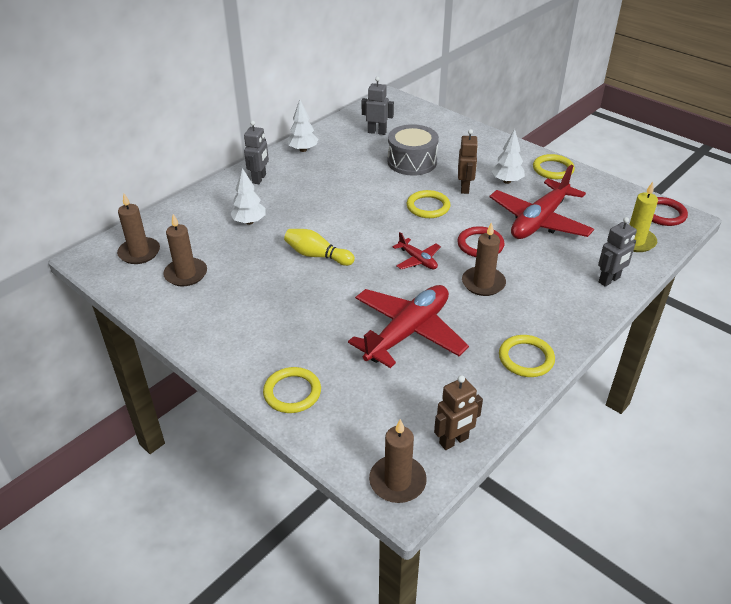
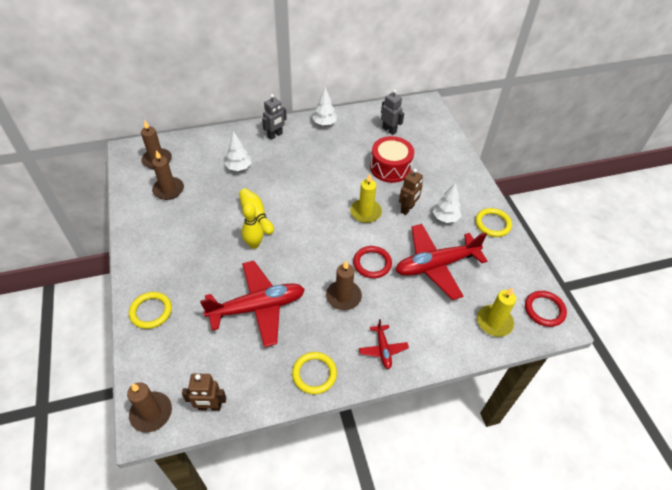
camera: 30 degrees right, 10 degrees up
grey drum [388,124,439,176] -> red drum [370,136,414,183]
red plane [393,232,441,269] -> red plane moved to [359,319,409,369]
yellow ring [407,190,450,218] -> yellow candle [350,174,382,223]
grey robot [598,217,637,287] -> none
none -> yellow bowling pin [241,203,264,249]

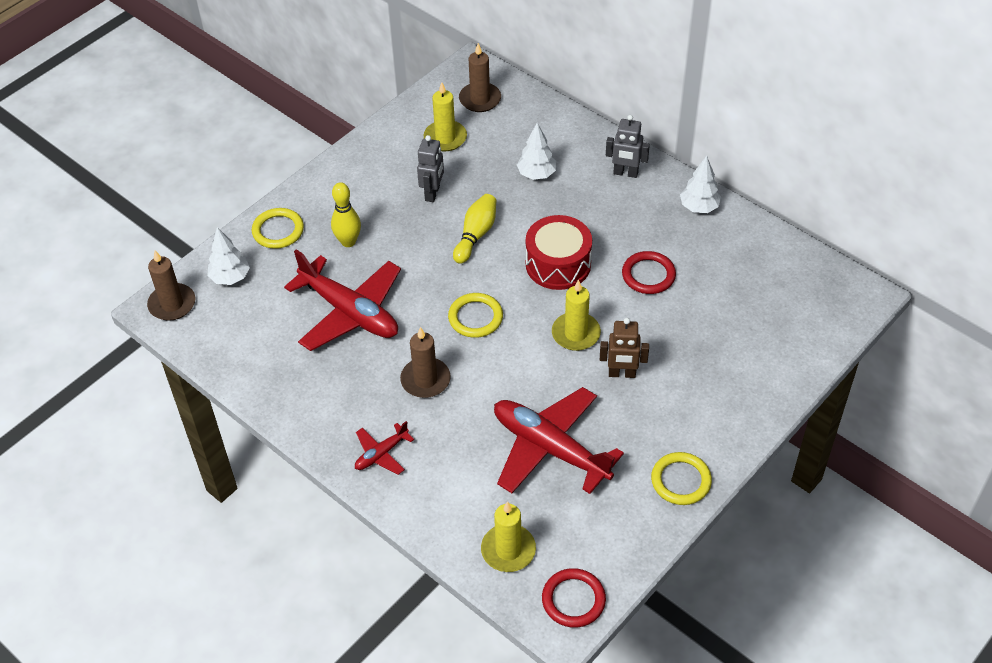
camera: 60 degrees right, 0 degrees up
brown candle [152,150,184,200] -> yellow candle [424,82,467,152]
brown robot [182,373,226,411] -> none
yellow bowling pin [241,203,264,249] -> yellow bowling pin moved to [331,182,361,247]
yellow ring [292,352,337,394] -> yellow ring moved to [448,293,503,338]
red ring [353,246,392,278] -> red ring moved to [622,251,676,294]
red drum [370,136,414,183] -> red drum moved to [526,215,592,290]
grey robot [381,89,404,135] -> grey robot moved to [417,135,444,202]
white tree [433,182,462,223] -> white tree moved to [207,227,250,285]

